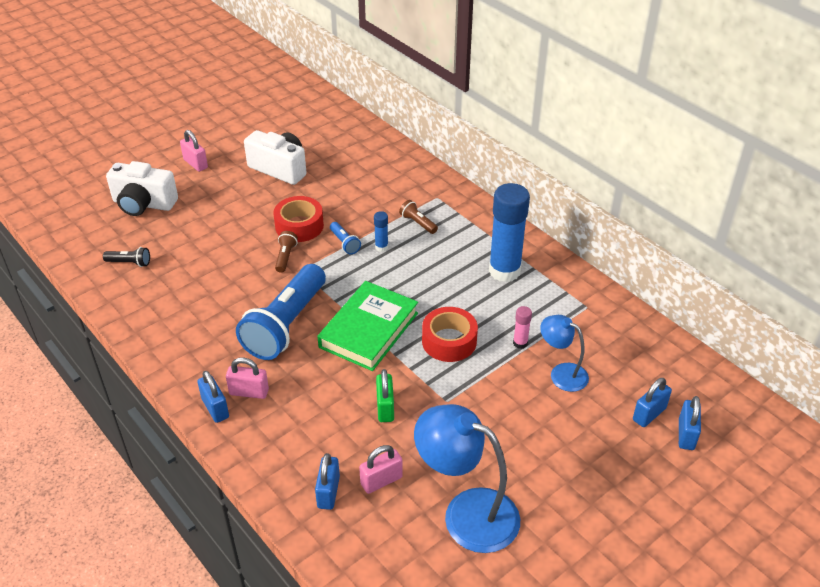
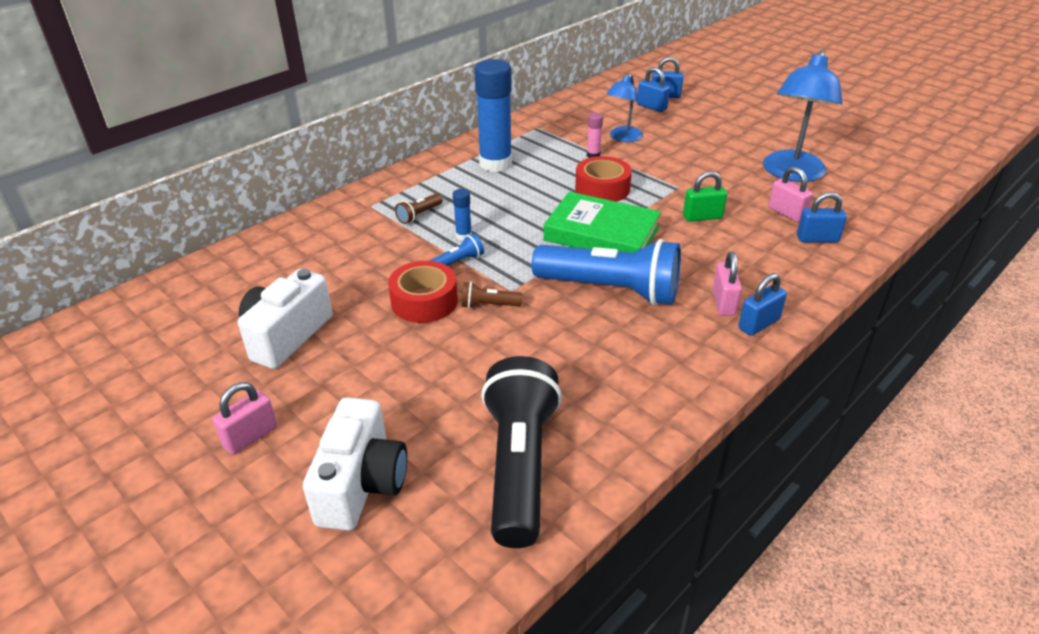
camera: 95 degrees left, 5 degrees down
black flashlight [103,247,150,267] -> black flashlight [481,356,562,548], size x2.45

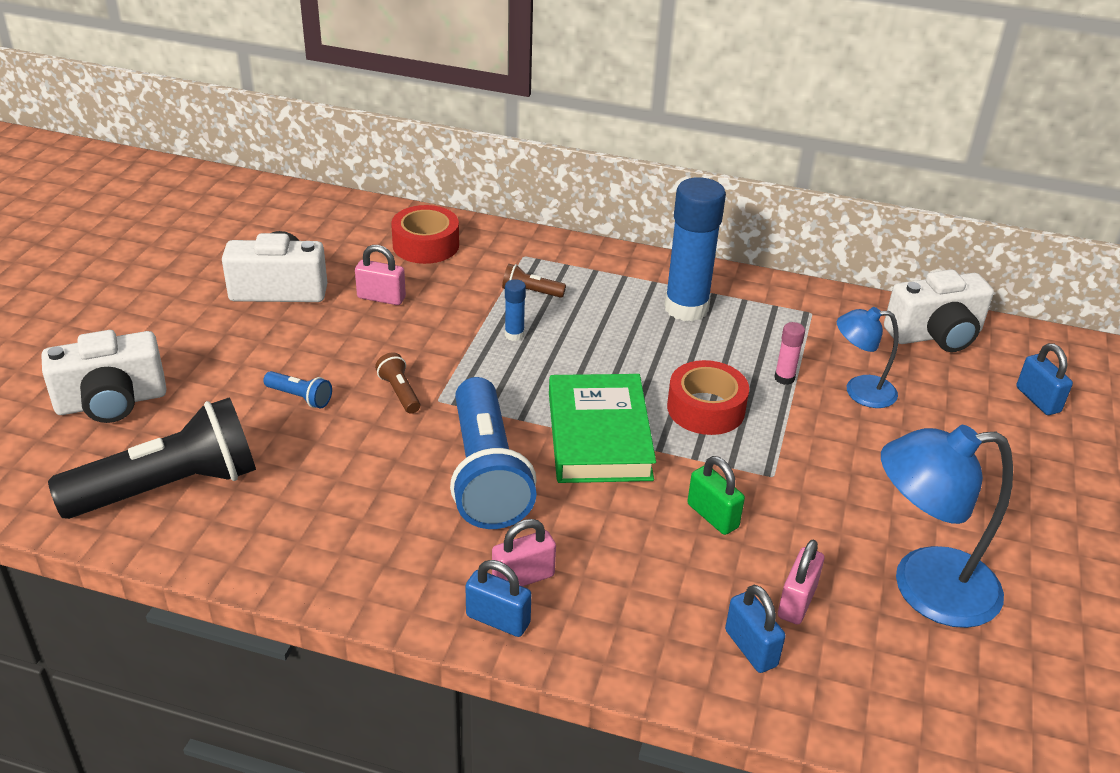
camera: 60 degrees right, 0 degrees up
pink padlock [212,382,277,455] -> pink padlock moved to [355,245,406,305]
red tape [388,261,458,323] -> red tape moved to [391,205,459,264]
blue flashlight [430,233,484,266] -> blue flashlight moved to [263,371,332,408]
blue padlock [637,67,670,112] -> none
none -> white camera [884,269,994,352]

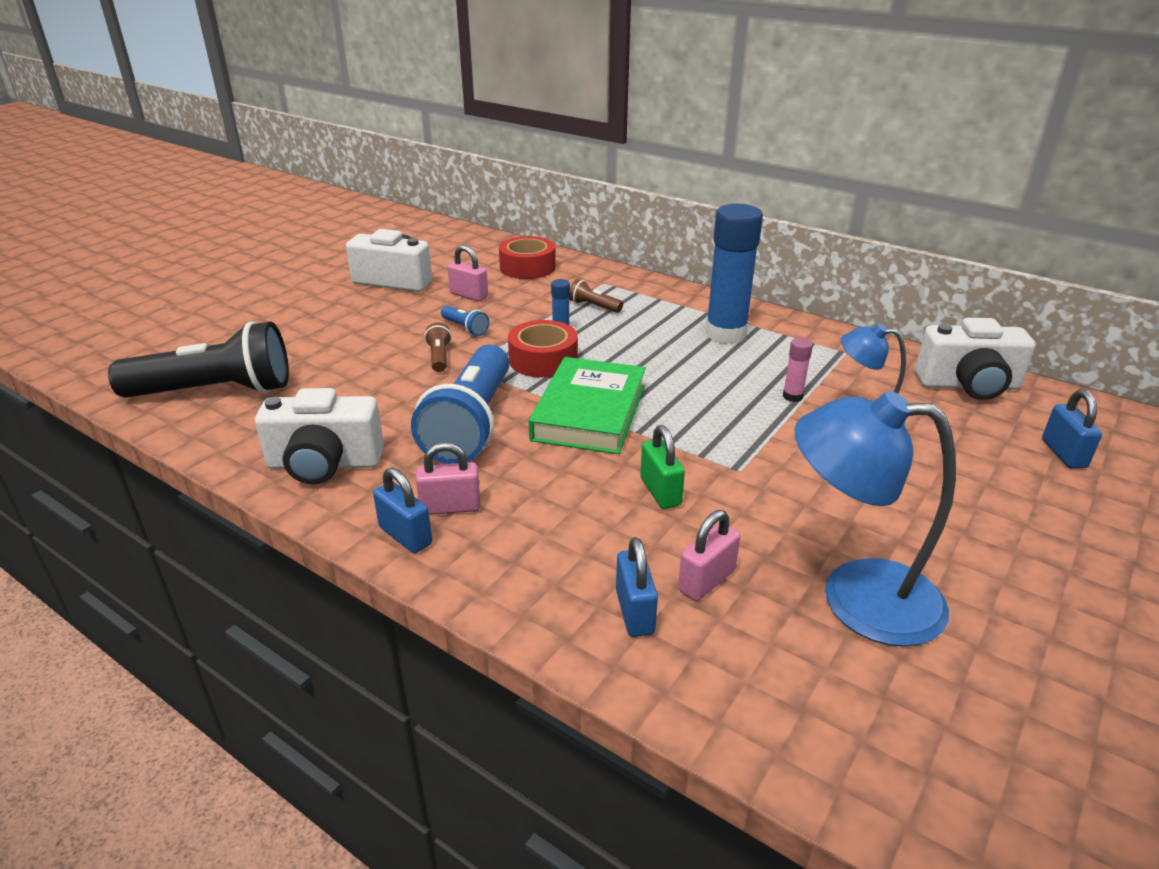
camera: 20 degrees right, 5 degrees down
white camera [42,330,166,423] -> white camera moved to [255,388,384,484]
blue flashlight [263,371,332,408] -> blue flashlight moved to [441,306,489,336]
red tape [667,360,749,435] -> red tape moved to [508,320,578,378]

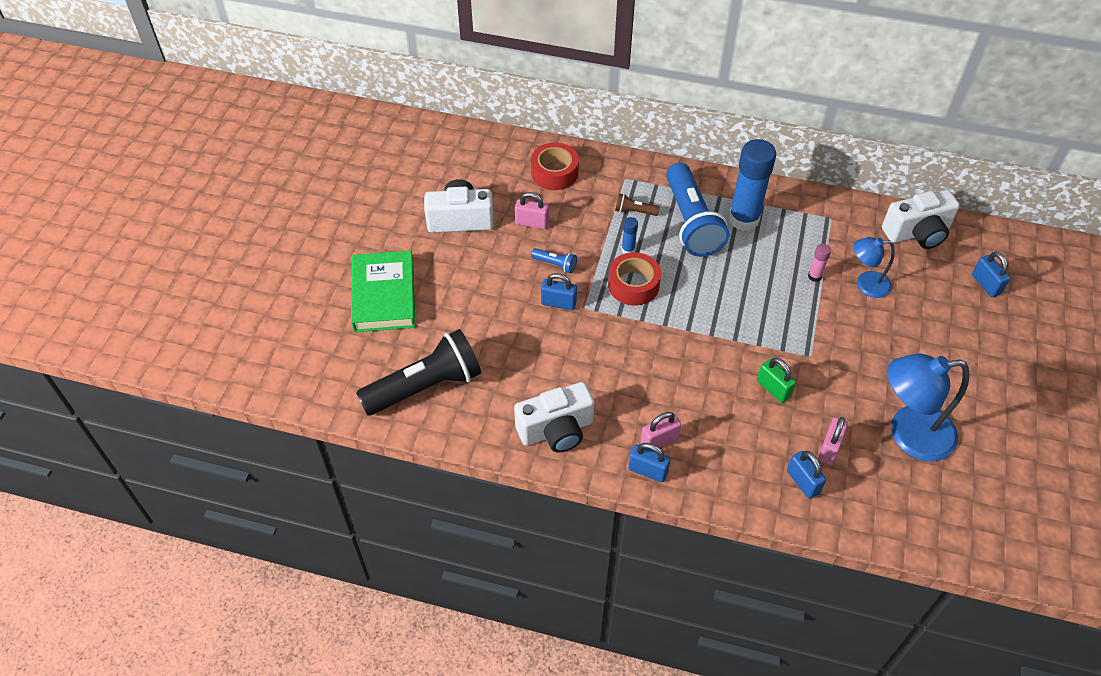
camera: 20 degrees left, 20 degrees up
blue flashlight [411,344,509,464] -> blue flashlight moved to [666,163,729,257]
brown flashlight [424,323,452,372] -> blue padlock [541,273,577,310]
green book [529,357,646,454] -> green book moved to [351,251,415,332]

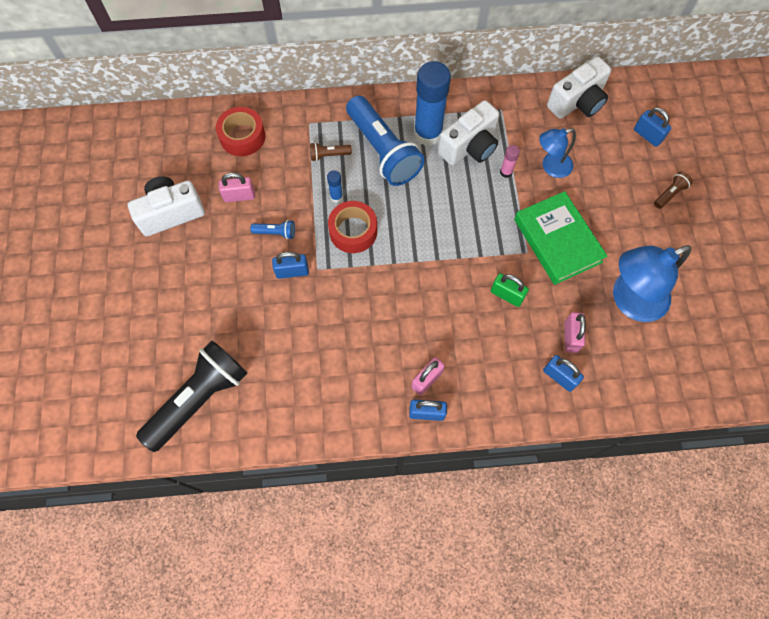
camera: 20 degrees left, 15 degrees up
green book [351,251,415,332] -> green book moved to [514,191,608,285]
white camera [514,382,595,453] -> white camera moved to [438,100,500,165]
none -> brown flashlight [654,172,693,209]

